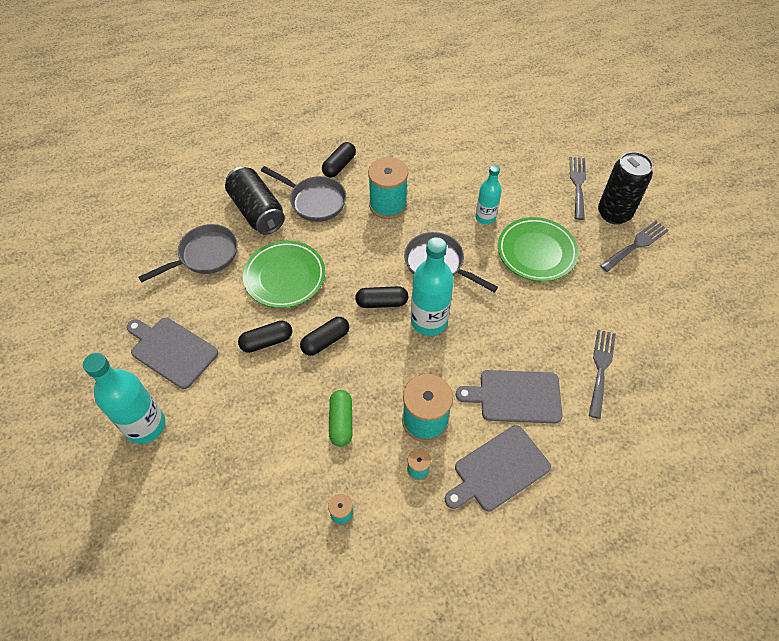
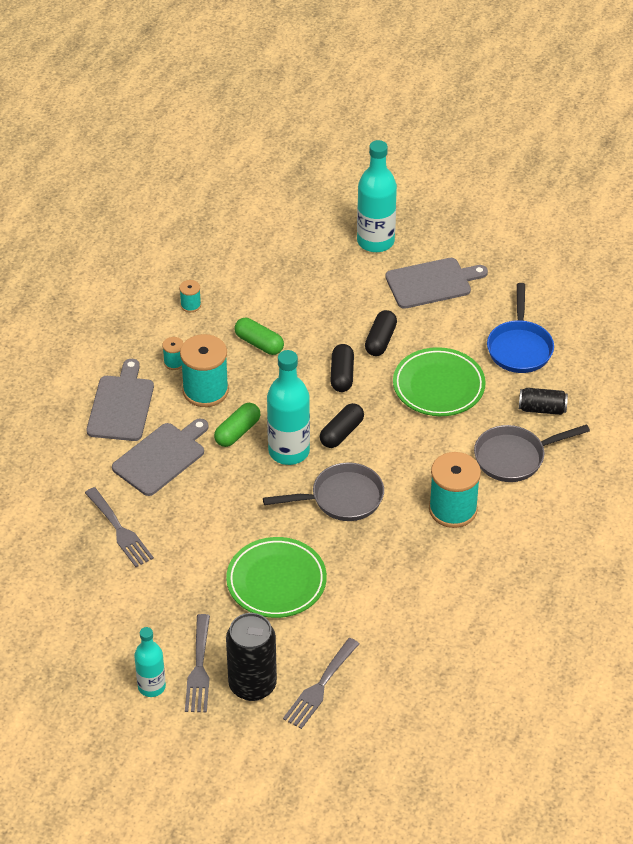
camera: 130 degrees right, 10 degrees down
grey pan [138,224,238,282] -> blue pan [487,283,554,373]
black can [225,167,285,235] -> black can [519,388,568,415], size x0.56
black capsule [322,142,356,178] -> none
turquoise bottle [475,165,502,224] -> turquoise bottle moved to [134,627,166,697]
grey fork [570,157,586,220] -> grey fork turned 75 degrees clockwise [283,638,359,729]
none -> green capsule [214,403,260,447]

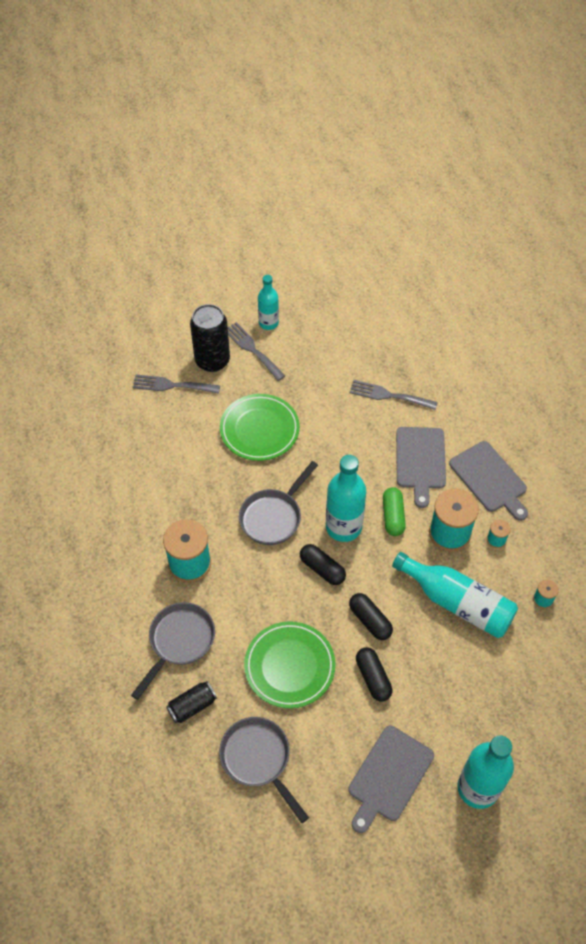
camera: 140 degrees right, 10 degrees up
green capsule [234,318,284,355] -> turquoise bottle [392,552,518,638]
grey fork [283,638,359,729] -> grey fork turned 75 degrees counterclockwise [132,375,220,394]
black capsule [320,403,364,448] -> black capsule turned 45 degrees counterclockwise [300,544,346,585]
blue pan [487,283,554,373] -> grey pan [219,717,309,823]

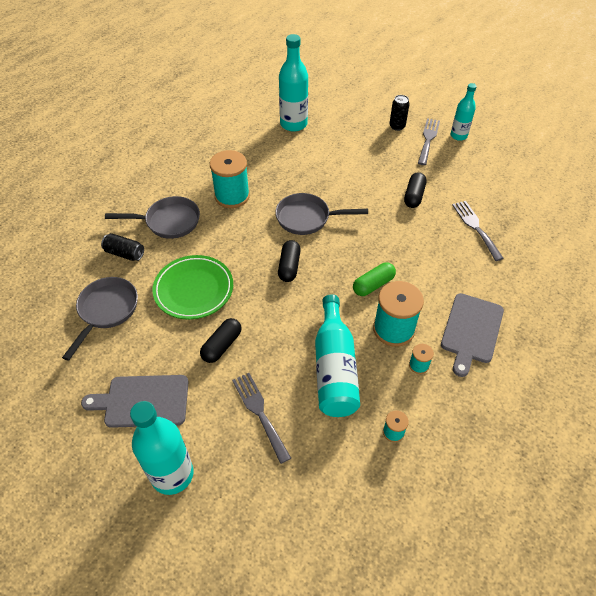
camera: 55 degrees right, 5 degrees down
grey fork [132,375,220,394] -> grey fork moved to [232,373,291,464]
black can [190,304,230,372] -> black can [389,95,410,131], size x0.56
green plate [220,394,300,461] -> none
turquoise bottle [326,455,366,542] -> turquoise bottle moved to [279,34,308,132]
black capsule [349,593,393,640] -> black capsule moved to [404,172,427,208]
grey cutting board [396,427,446,508] -> none

